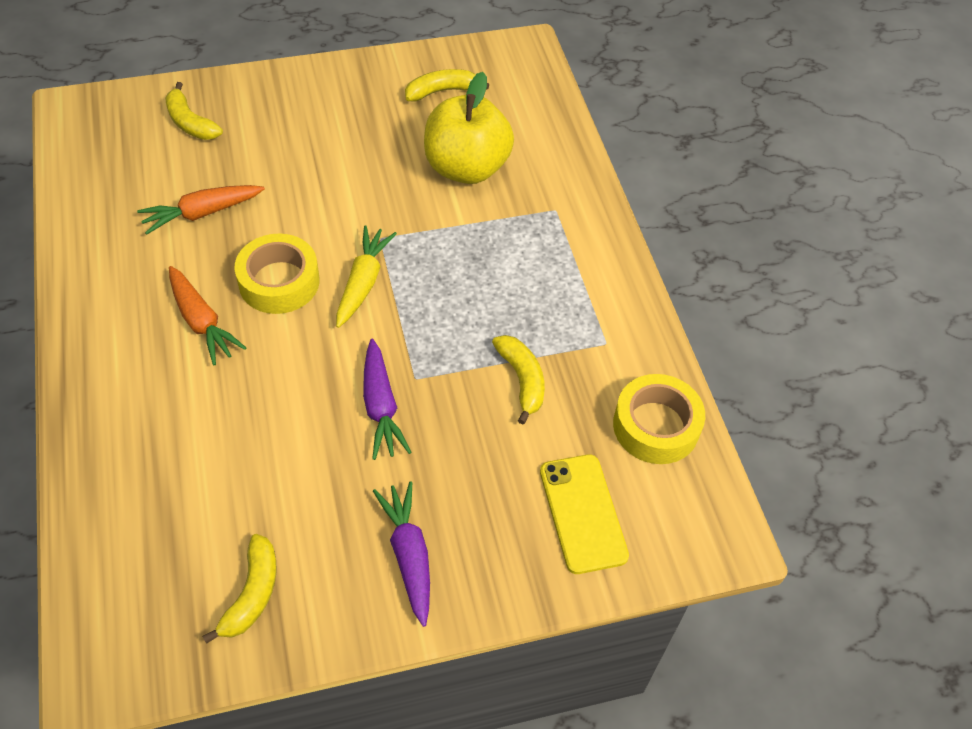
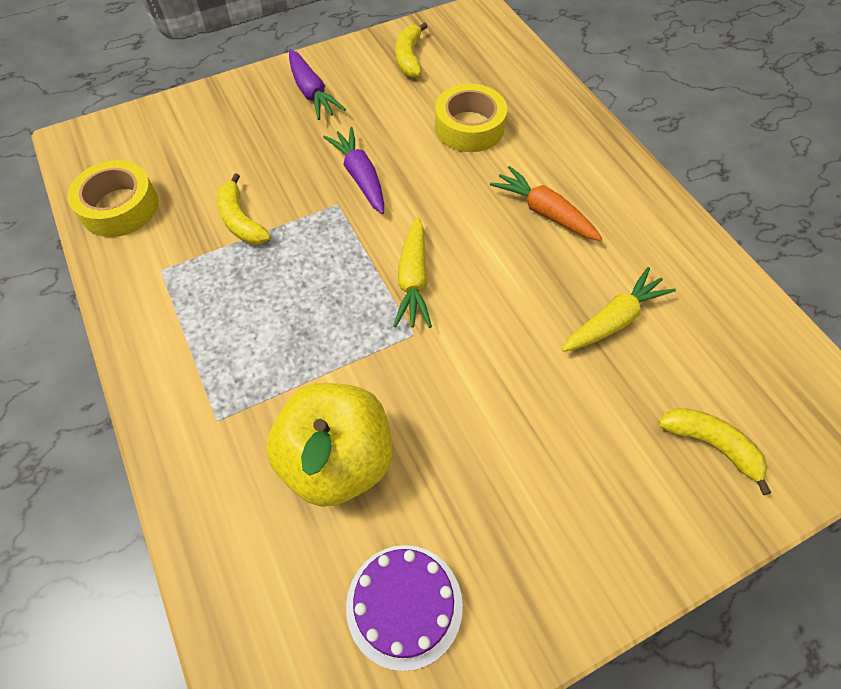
camera: 170 degrees right, 5 degrees up
orange carrot [137,185,265,235] -> yellow carrot [562,267,676,352]
yellow tape [235,234,320,314] -> yellow tape moved to [435,84,507,152]
yellow banana [405,69,489,102] -> purple cake [346,545,463,671]
yellow phone [540,454,629,574] -> none

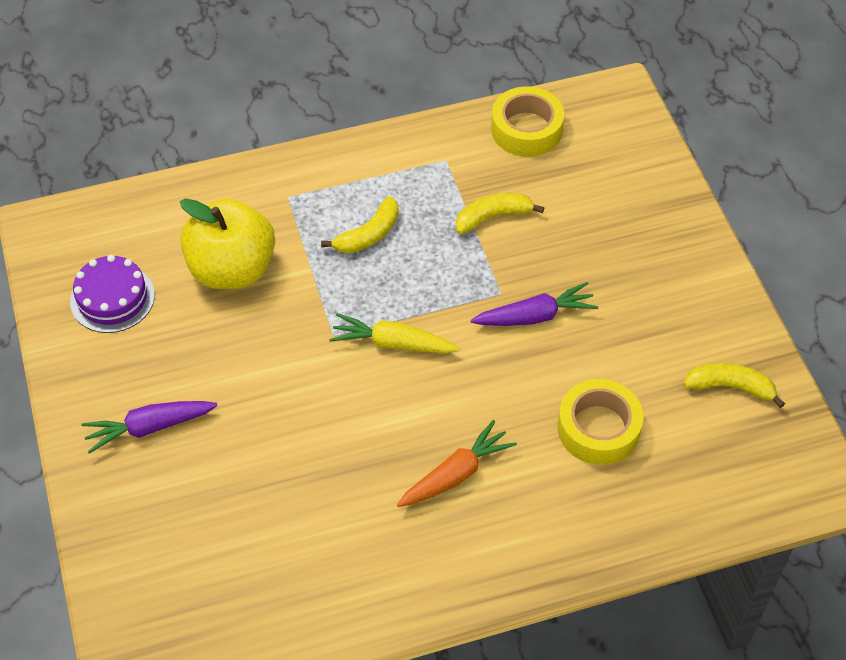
camera: 100 degrees right, 5 degrees down
purple carrot [289,49,346,120] -> purple carrot moved to [81,401,218,454]
yellow carrot [562,267,676,352] -> none
yellow banana [658,408,771,495] -> yellow banana moved to [321,196,399,253]

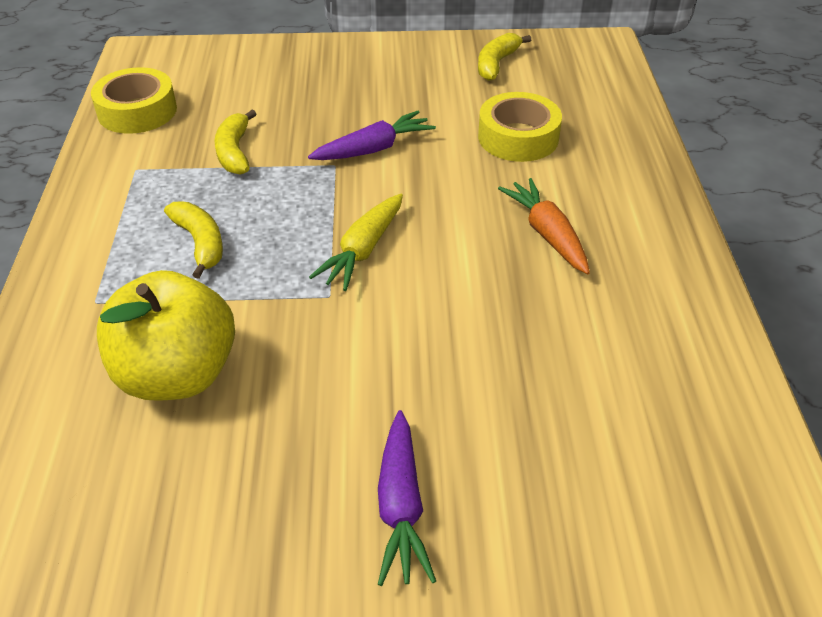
camera: 75 degrees left, 10 degrees down
purple cake [70,255,155,333] -> none
purple carrot [471,282,598,326] -> purple carrot turned 60 degrees clockwise [308,111,436,160]

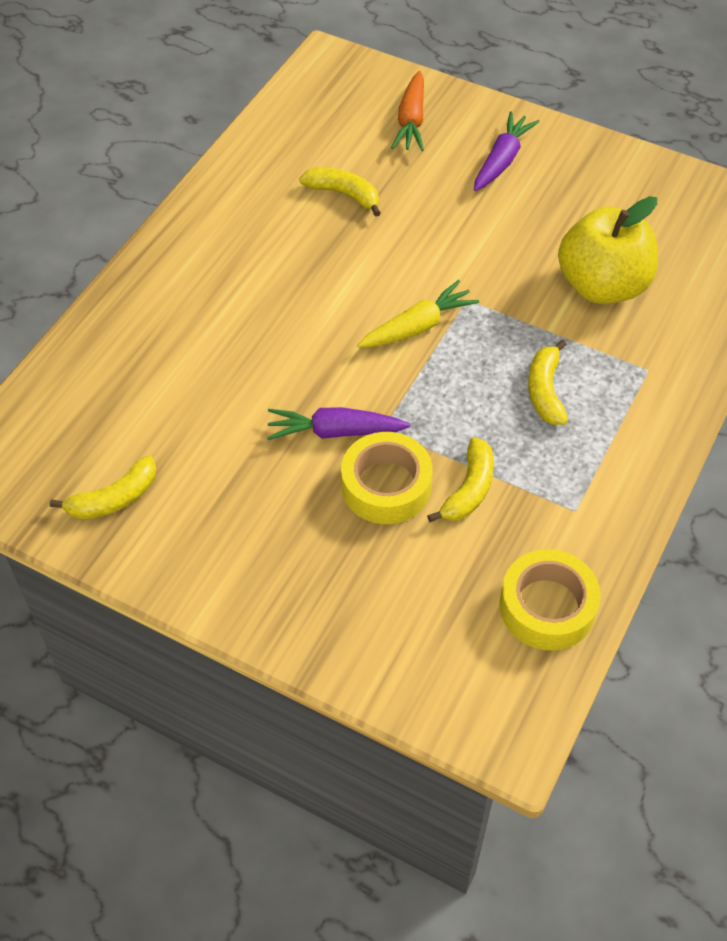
camera: 150 degrees left, 10 degrees up
yellow tape [478,92,562,162] -> yellow tape moved to [341,432,433,524]
orange carrot [498,178,590,274] -> orange carrot moved to [391,71,424,151]
none -> yellow banana [299,167,381,216]

